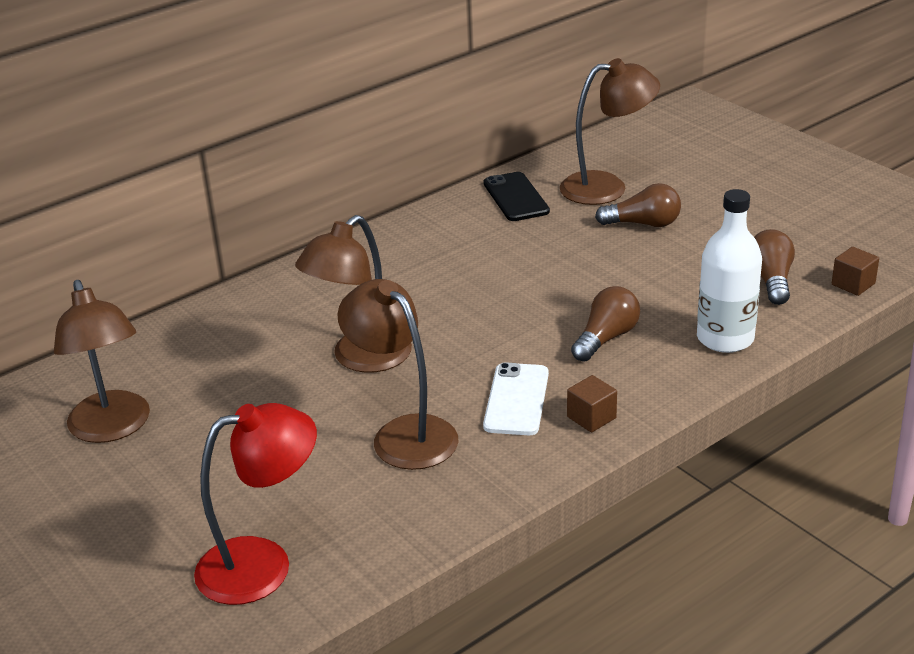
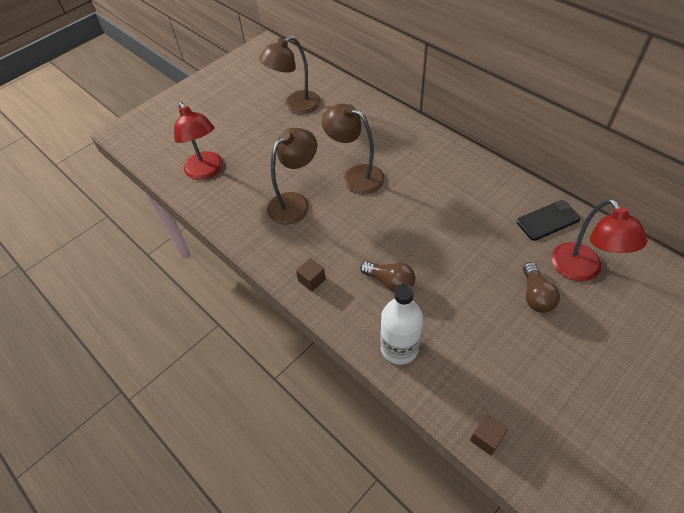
camera: 85 degrees right, 20 degrees up
white phone [483,362,549,435] -> none
brown lamp [560,58,660,205] -> red lamp [552,199,647,281]
brown light bulb [754,229,795,305] -> none

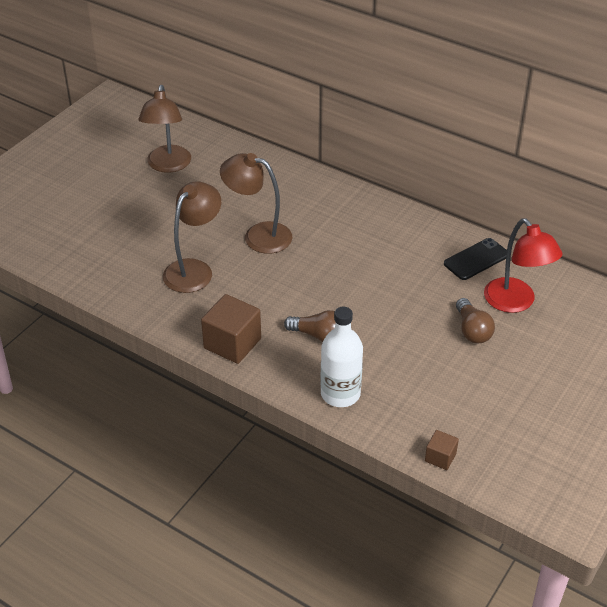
camera: 15 degrees left, 10 degrees down
red lamp [174,102,223,180] -> none
brown lamp [259,36,321,114] -> brown lamp turned 45 degrees counterclockwise [138,85,191,173]
brown cube [296,258,326,292] -> brown cube [201,294,261,364], size x1.90

